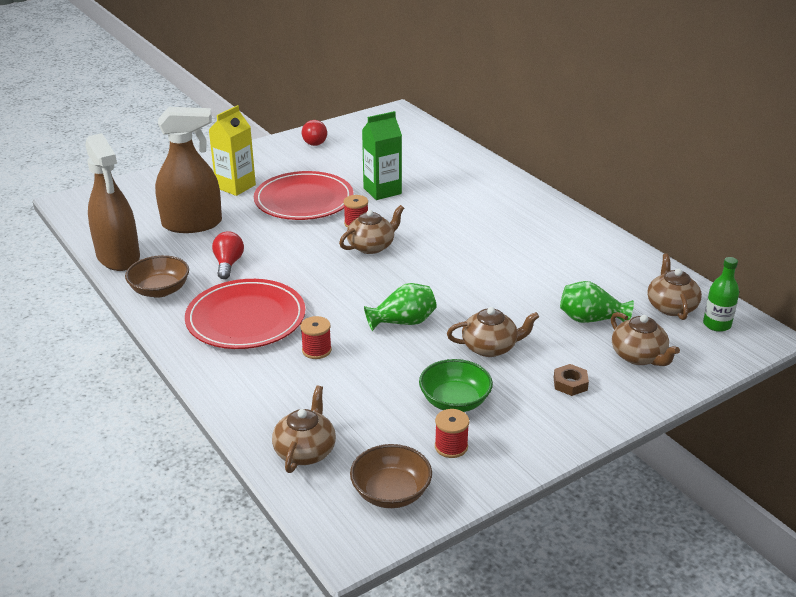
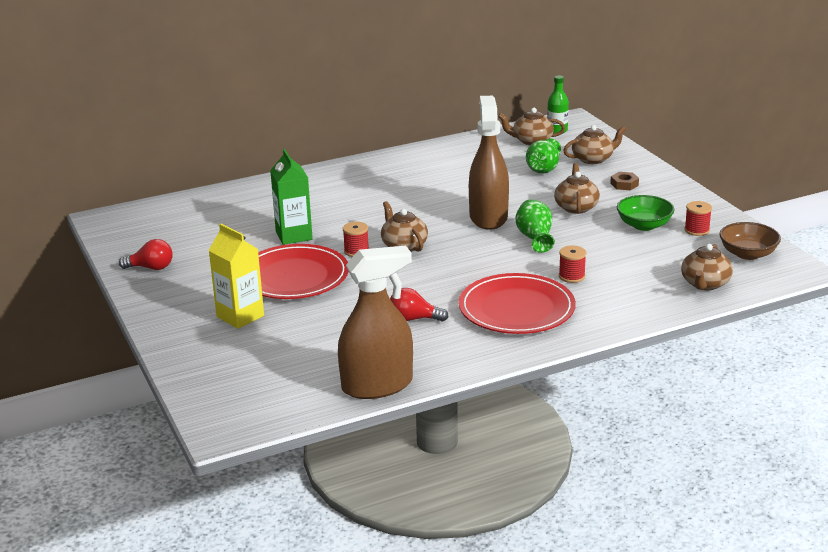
camera: 80 degrees left, 5 degrees down
brown bowl [125,255,189,298] -> none
brown spray bottle [155,107,222,233] -> brown spray bottle moved to [469,96,509,230]
brown teapot [272,385,336,473] -> brown teapot turned 90 degrees counterclockwise [681,244,733,290]

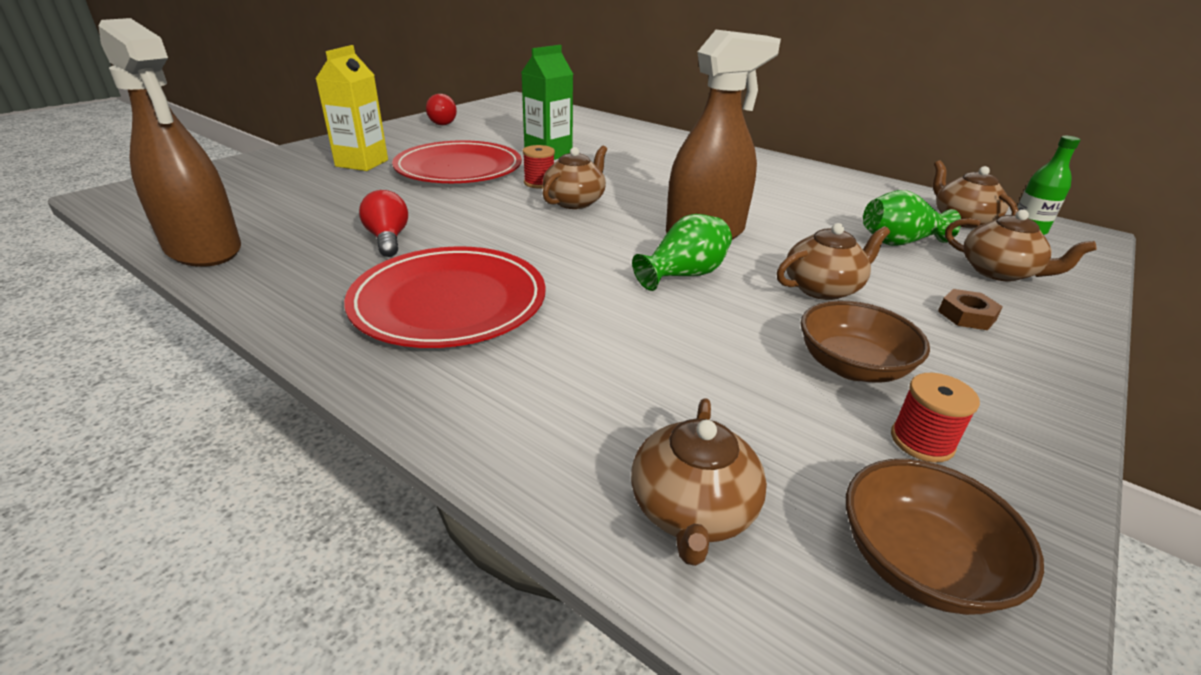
camera: 60 degrees right, 5 degrees up
red spool [559,246,586,283] -> none
green bowl [617,195,675,231] -> brown bowl [801,301,930,383]
brown teapot [681,244,733,290] -> brown teapot turned 75 degrees counterclockwise [631,398,767,566]

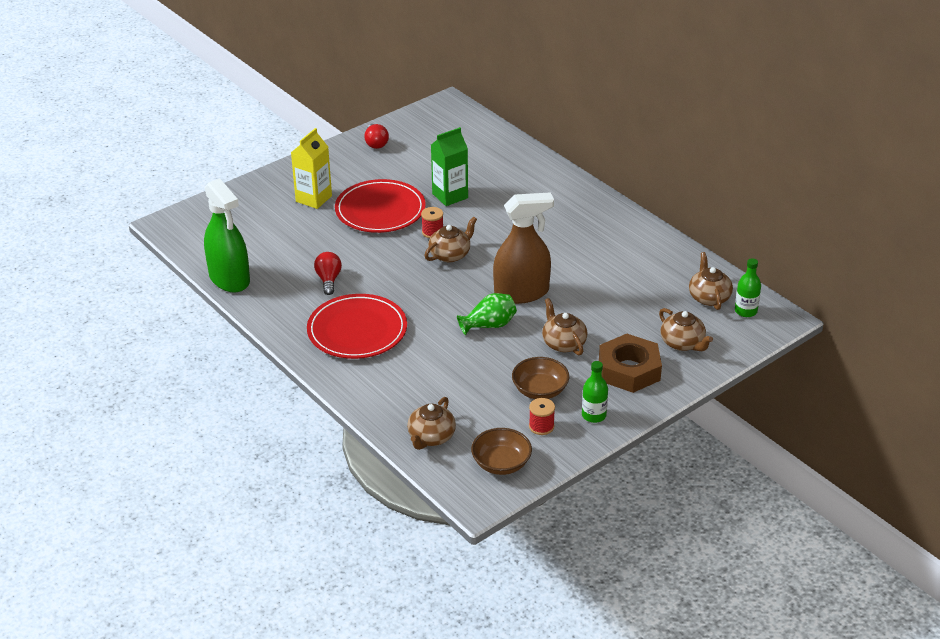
camera: 15 degrees right, 5 degrees up
brown spray bottle [98,18,241,267] -> green spray bottle [204,178,250,292]
brown teapot [777,223,890,300] -> brown teapot turned 105 degrees counterclockwise [542,298,587,355]
green vase [863,190,961,246] -> none
brown nut [938,289,1003,330] -> brown nut [599,334,662,393], size x2.27
none -> green bottle [582,361,608,423]

